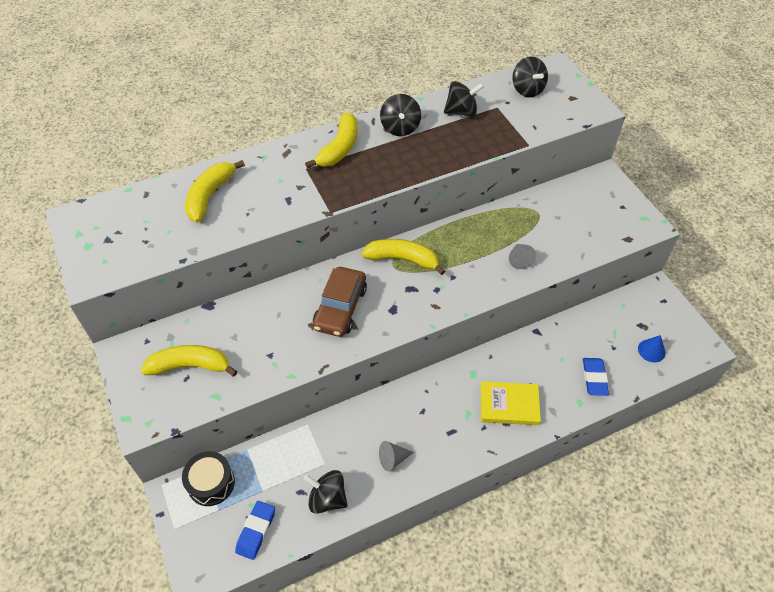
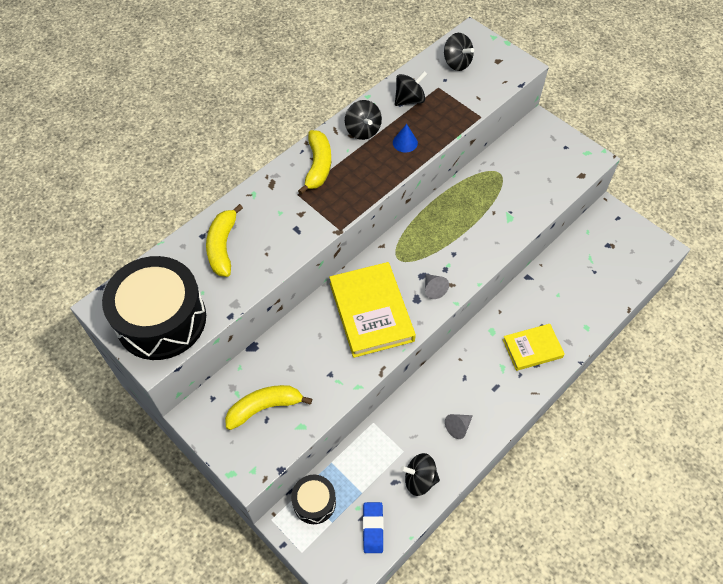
camera: 20 degrees left, 5 degrees up
brown car [313,267,367,337] -> yellow book [329,262,416,358]
yellow banana [361,239,445,275] -> none
grey cone [509,244,536,269] -> grey cone moved to [425,274,449,299]
blue eraser [583,358,609,396] -> none
blue cone [638,335,666,363] -> blue cone moved to [393,124,418,153]
none -> black drum [102,256,206,360]

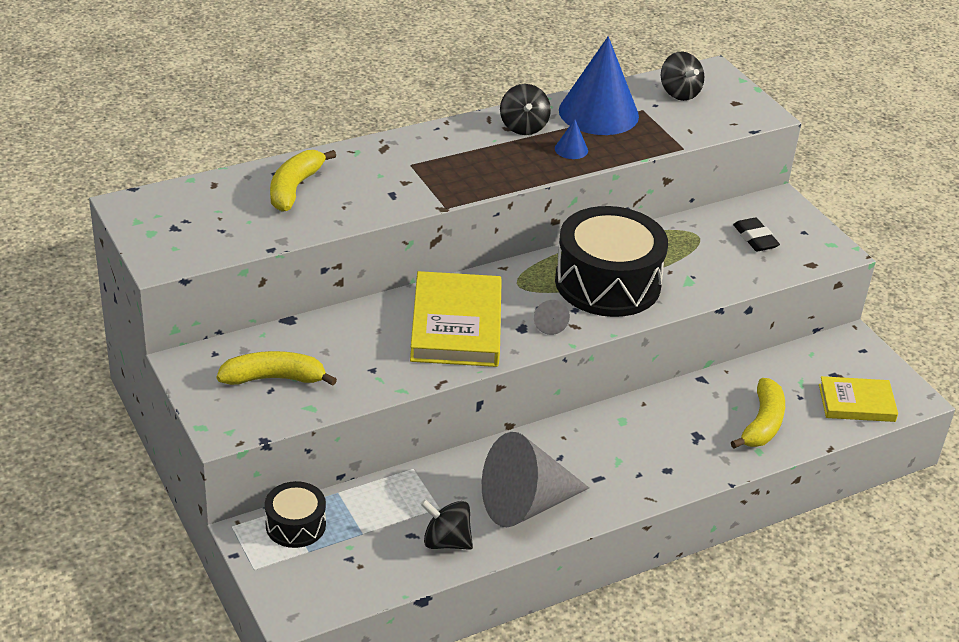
camera: 15 degrees right, 20 degrees down
black drum [102,256,206,360] -> black drum moved to [555,206,668,317]
yellow banana [298,130,331,195] -> yellow banana moved to [731,378,785,448]
blue eraser [363,502,384,553] -> none
black spinning top [395,71,427,106] -> blue cone [559,36,639,135]
grey cone [445,414,473,439] -> grey cone [482,432,589,527], size x2.47
yellow book [503,324,565,371] -> yellow book moved to [819,376,898,422]
none -> black eraser [733,218,780,252]

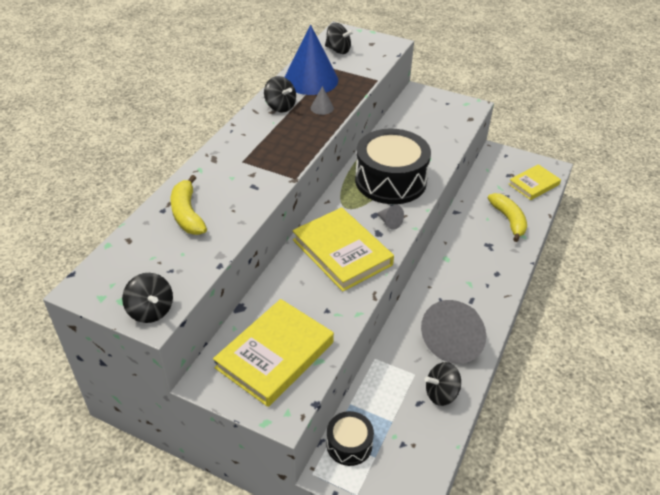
camera: 35 degrees left, 5 degrees up
yellow banana [217,351,337,386] -> yellow book [213,299,334,407]
blue cone [555,119,588,159] -> grey cone [311,86,334,115]
black eraser [733,218,780,252] -> none
none -> black spinning top [122,273,173,323]

